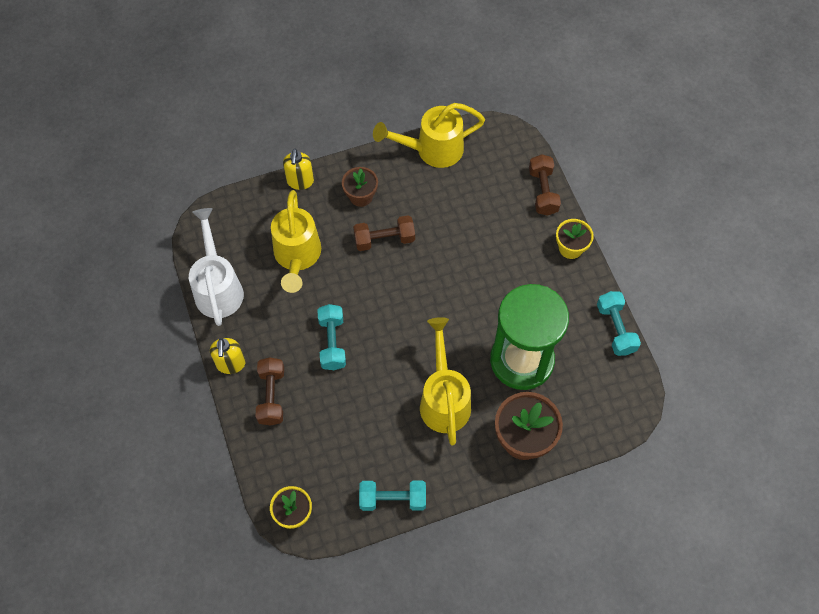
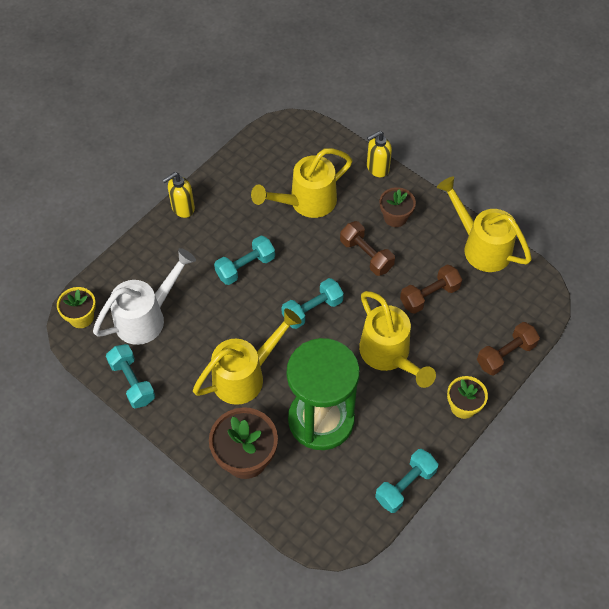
camera: 60 degrees right, 5 degrees down
white watering can [189,208,244,326] -> white watering can moved to [93,248,196,345]
brown dumbbell [256,357,284,426] -> brown dumbbell moved to [400,265,462,314]
none -> turquoise dumbbell [281,278,344,329]
none -> yellow watering can [359,291,436,388]

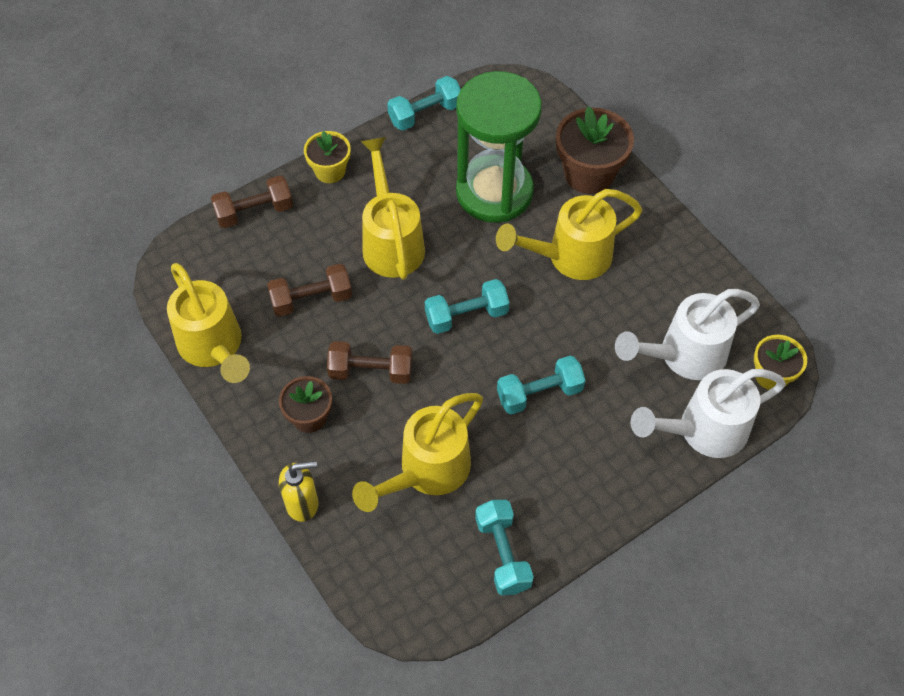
camera: 165 degrees left, 0 degrees up
turquoise dumbbell [106,344,155,408] -> turquoise dumbbell moved to [475,500,534,596]
yellow soap dispenser [163,172,195,218] -> none
yellow watering can [251,148,352,218] -> yellow watering can turned 150 degrees clockwise [352,393,483,512]
brown dumbbell [340,221,395,276] -> brown dumbbell turned 60 degrees counterclockwise [327,341,412,384]
none -> white watering can [631,369,786,458]

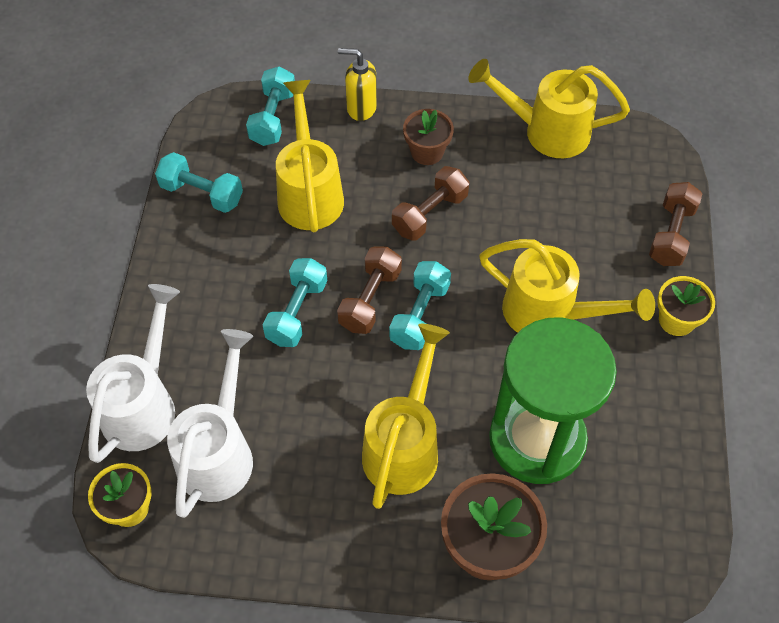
camera: 130 degrees right, 0 degrees up
brown dumbbell [267,264,352,316] -> brown dumbbell moved to [337,246,402,334]
yellow soap dispenser [279,461,318,522] -> yellow soap dispenser turned 75 degrees clockwise [338,48,377,121]
turquoise dumbbell [387,76,461,131] -> turquoise dumbbell moved to [246,66,295,146]

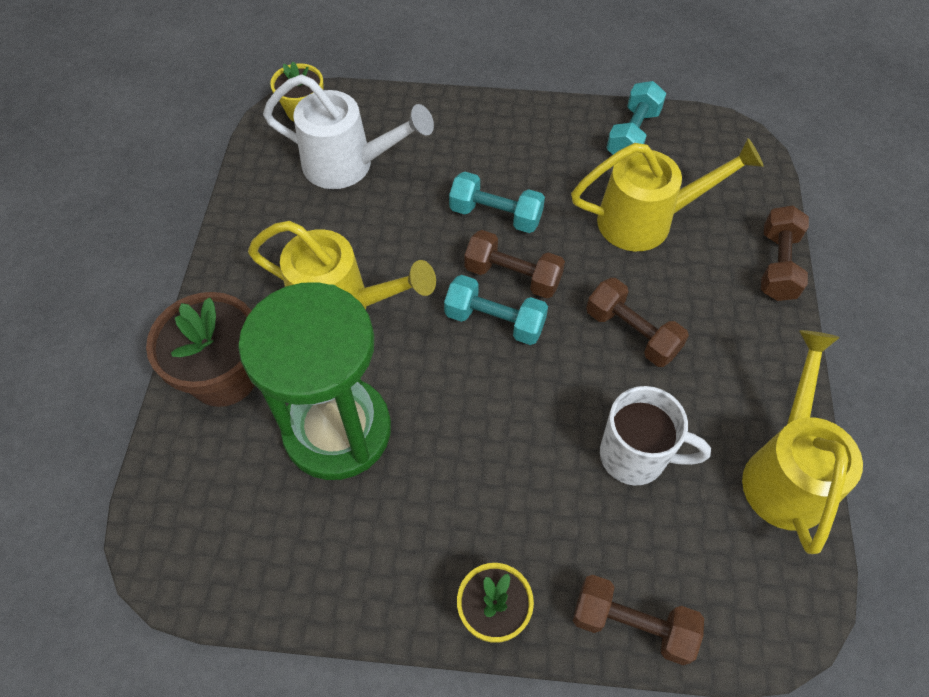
camera: 90 degrees right, 0 degrees up
white watering can [86,284,180,463] -> none
turquoise dumbbell [246,66,295,146] -> none
yellow soap dispenser [338,48,377,121] -> brown dumbbell [761,205,809,301]
brown flower pot [403,109,454,165] -> none
yellow watering can [479,239,655,333] -> none
none -> white mug [600,386,711,486]

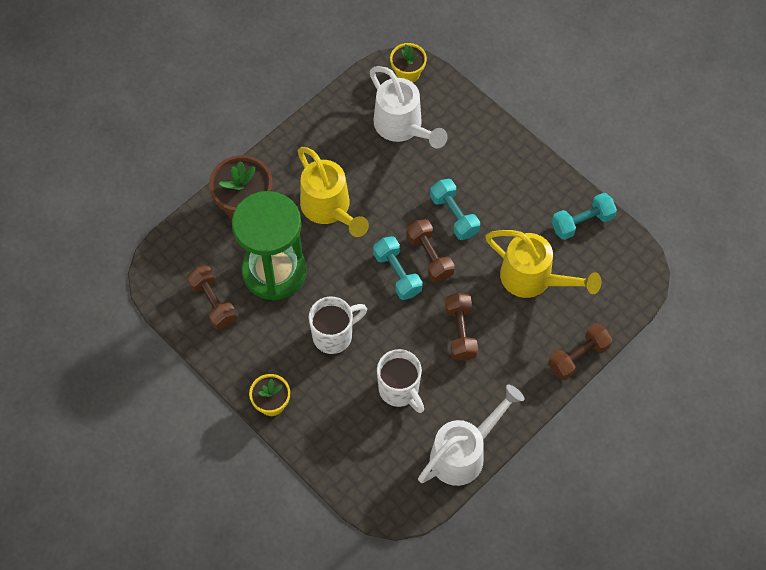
camera: 40 degrees right, 5 degrees up
brown dumbbell [573,575,704,665] -> brown dumbbell moved to [187,265,237,330]
yellow watering can [742,330,863,554] -> white watering can [418,385,525,486]
none -> white mug [309,297,367,354]

